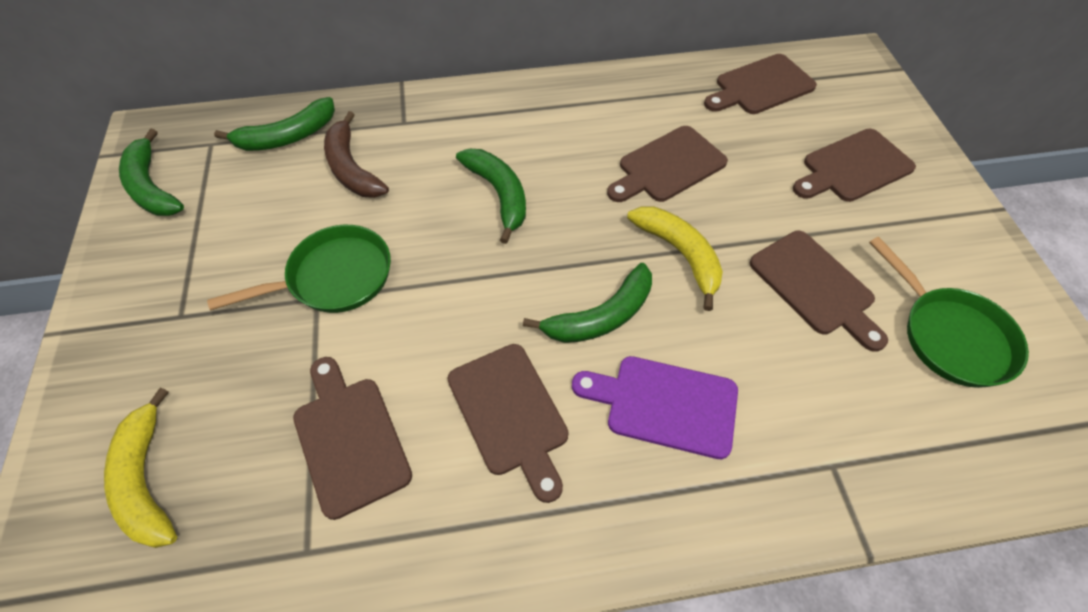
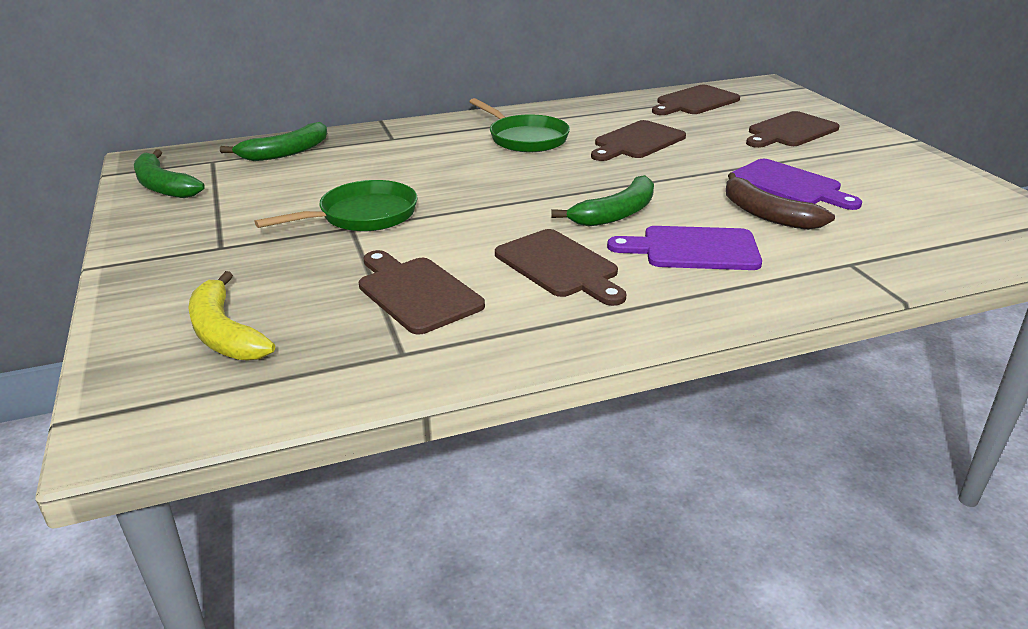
camera: 10 degrees left, 25 degrees down
brown banana [324,111,389,198] -> brown banana moved to [726,173,835,230]
green banana [456,149,526,244] -> none
yellow banana [627,207,723,311] -> none
brown cutting board [750,231,888,352] -> purple cutting board [731,159,862,210]
green pan [869,237,1029,388] -> green pan moved to [469,98,570,152]

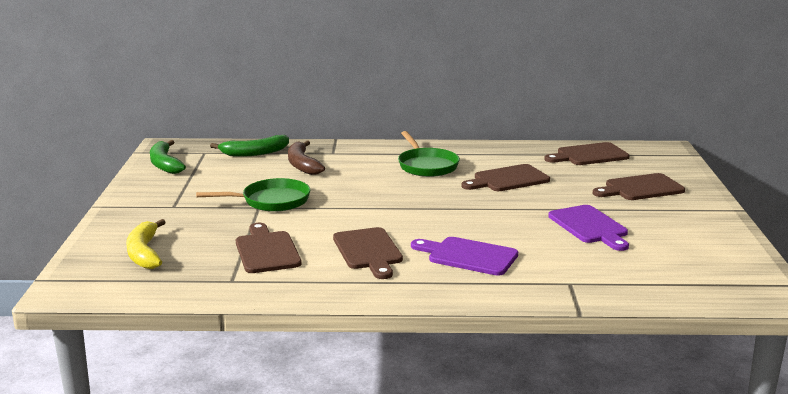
camera: 20 degrees right, 10 degrees down
green banana [551,175,654,226] -> none
brown banana [726,173,835,230] -> brown banana moved to [288,140,325,175]

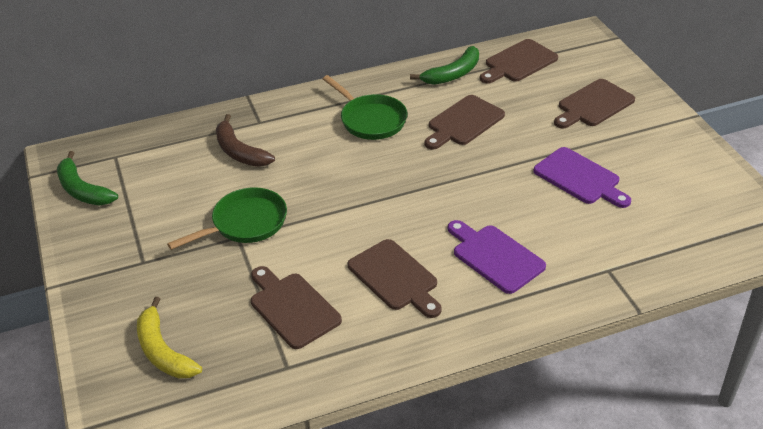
camera: 20 degrees left, 20 degrees up
green banana [210,135,289,157] -> green banana moved to [410,46,479,85]
purple cutting board [411,237,518,276] -> purple cutting board turned 45 degrees clockwise [448,220,546,294]

